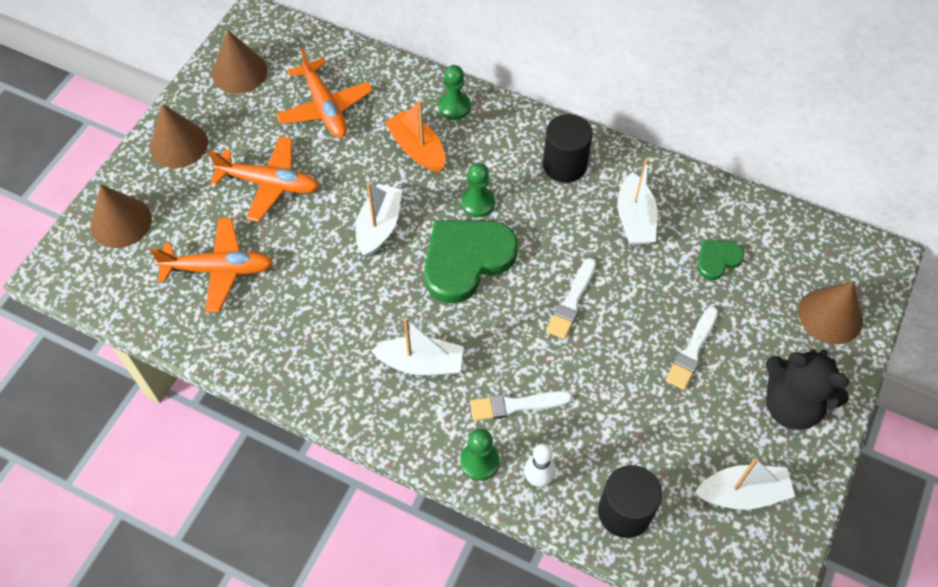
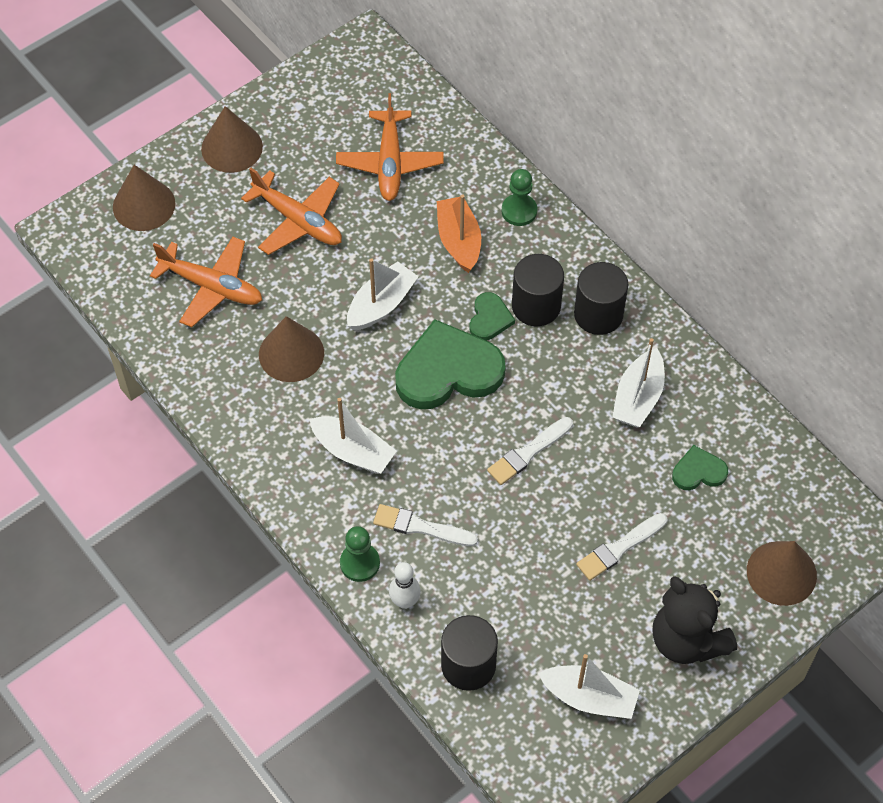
camera: 25 degrees right, 0 degrees up
brown cone [212,30,268,94] -> brown cone moved to [259,316,324,382]
green pawn [461,163,495,217] -> green heart [470,292,515,341]
none -> black cylinder [512,254,564,326]

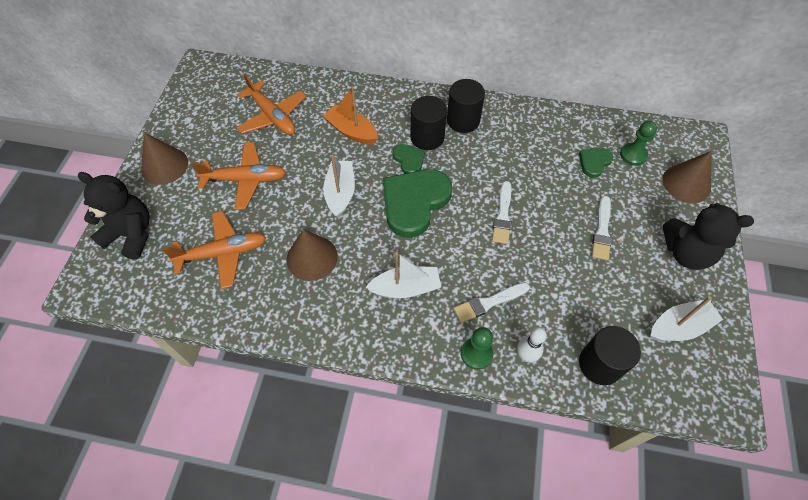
camera: 40 degrees left, 0 degrees up
brown cone [113,165,175,231] -> black teddy bear [78,172,150,260]
green pawn [502,169,537,226] -> green pawn moved to [620,121,657,166]
white boat [612,338,665,427] -> none

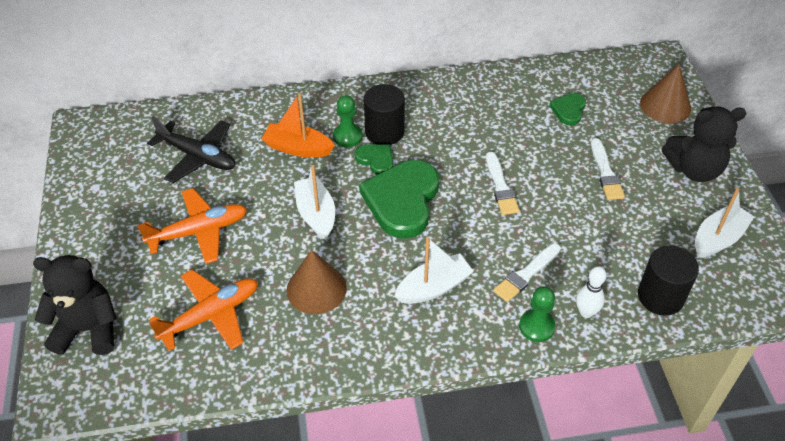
camera: 20 degrees left, 10 degrees down
brown cone [141,132,188,185] -> none
orange plane [236,73,306,135] -> black plane [147,116,235,183]
black cylinder [447,79,485,133] -> none
green pawn [620,121,657,166] -> green pawn moved to [333,95,363,147]

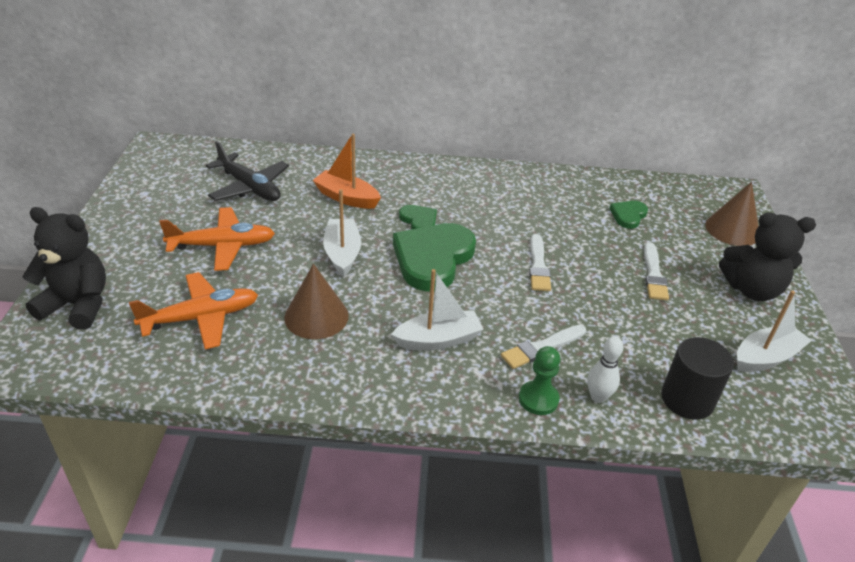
camera: 10 degrees right, 10 degrees down
green pawn [333,95,363,147] -> none
black cylinder [364,84,405,145] -> none

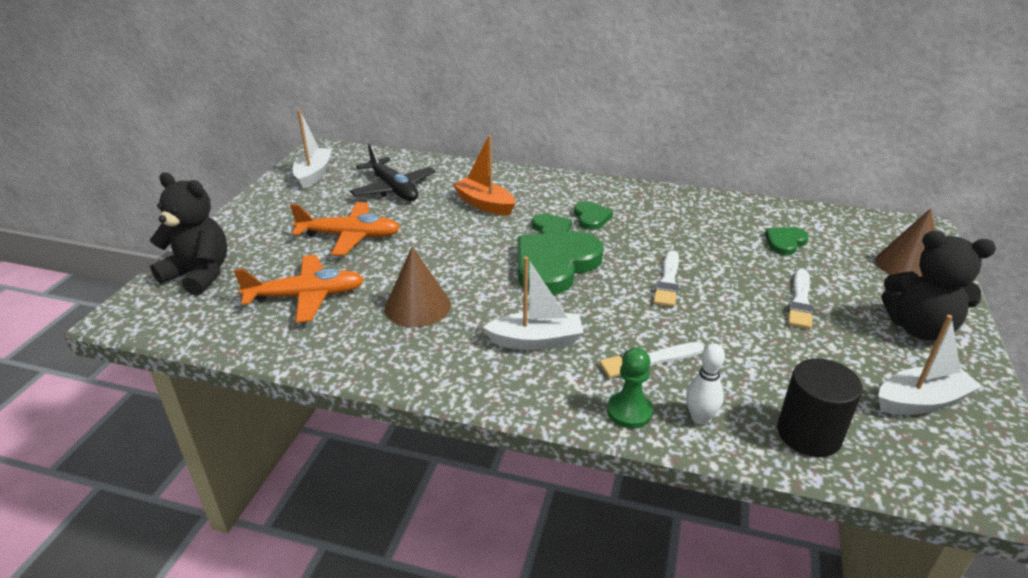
camera: 15 degrees right, 5 degrees down
white boat [323,189,361,277] -> white boat moved to [293,110,332,189]
none -> green heart [574,201,613,230]

